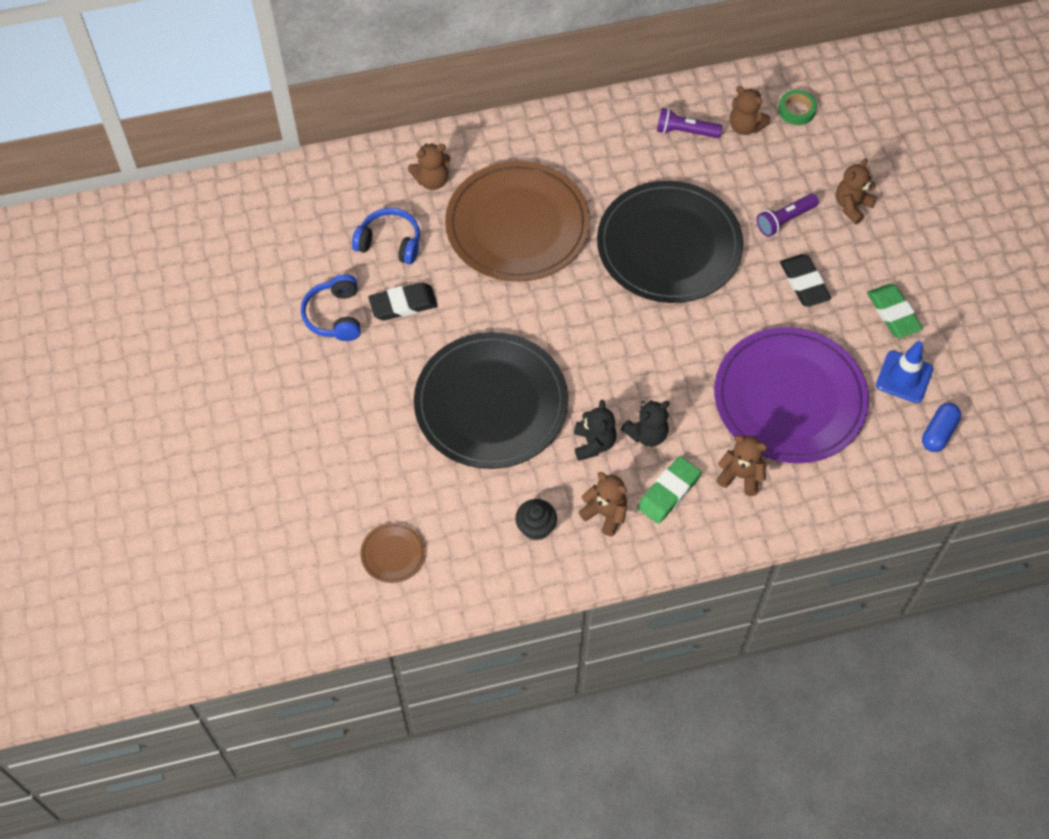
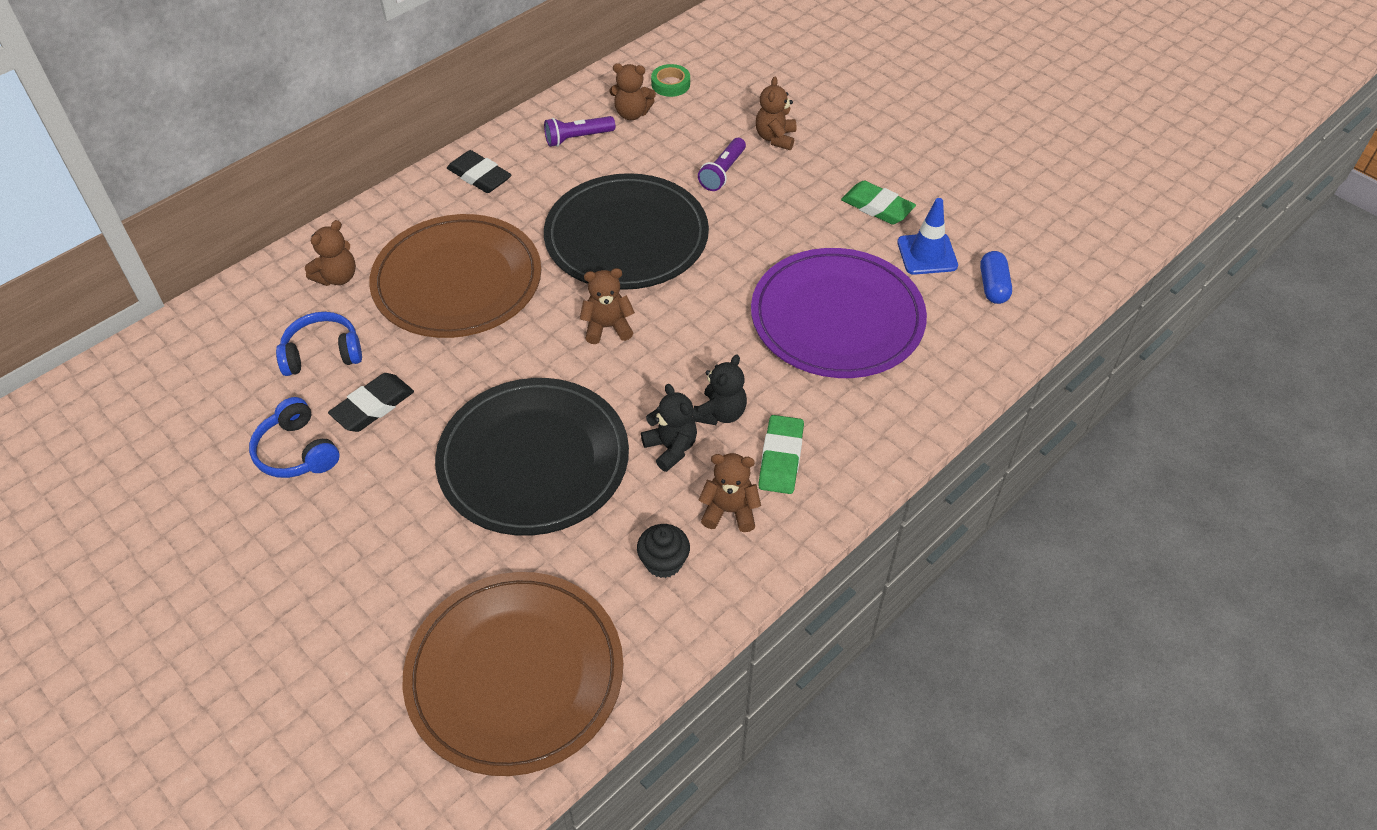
camera: 30 degrees left, 10 degrees down
brown plate [360,522,426,583] -> brown plate [403,572,624,776], size x2.48
brown teddy bear [716,435,767,496] -> brown teddy bear moved to [580,268,635,344]
black eraser [780,254,831,307] -> black eraser moved to [447,150,511,193]

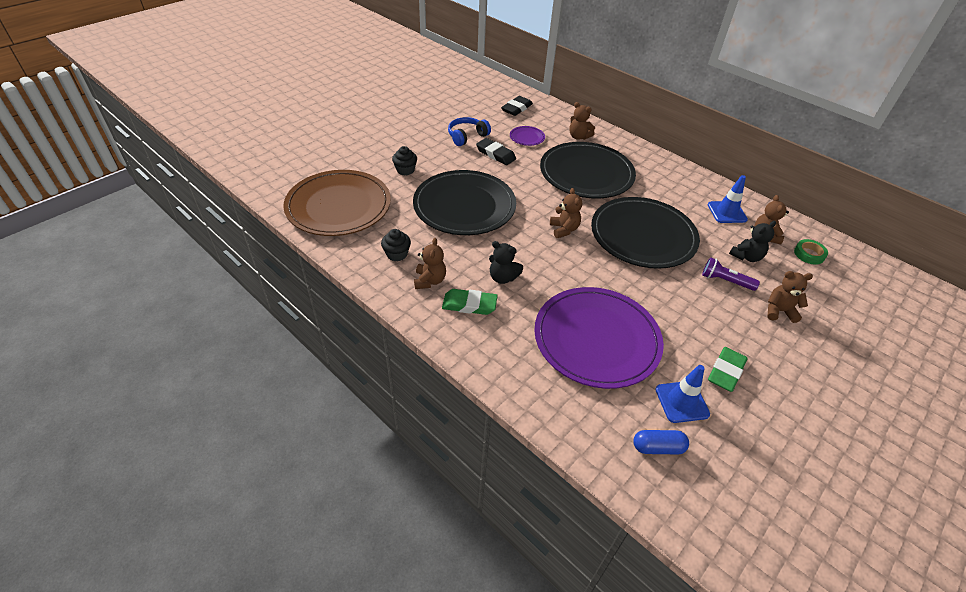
camera: 85 degrees right, 5 degrees down
blue headphones [276,312,362,376] -> purple plate [510,126,545,146]
brown plate [369,214,541,338] -> black plate [540,142,636,199]
black eraser [447,150,511,193] -> black eraser moved to [501,96,533,116]
purple flashlight [544,116,615,147] -> blue traffic cone [708,175,748,223]
black teddy bear [641,384,697,472] -> black teddy bear moved to [729,221,776,262]
none -> black cupcake [392,146,417,175]

